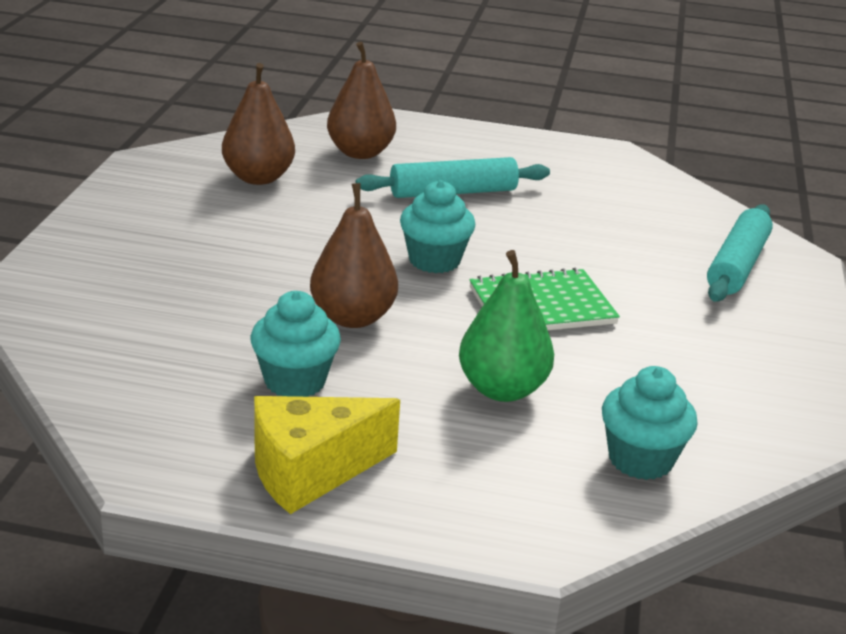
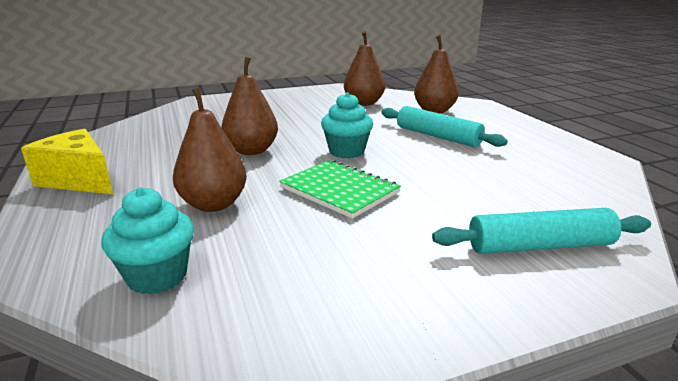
camera: 60 degrees right, 5 degrees down
turquoise cupcake [251,291,341,397] -> none
green pear [459,250,554,402] -> brown pear [173,88,247,212]

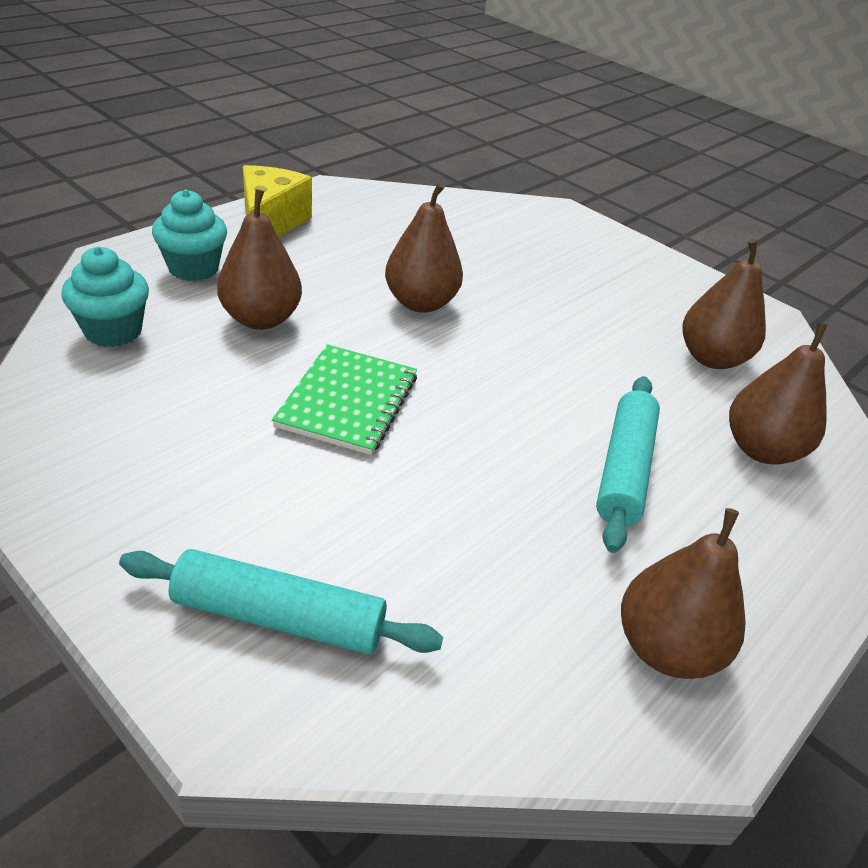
camera: 60 degrees right, 15 degrees up
turquoise cupcake [321,92,373,158] -> turquoise cupcake moved to [152,189,227,281]
turquoise rolling pin [432,208,651,254] -> turquoise rolling pin turned 45 degrees counterclockwise [119,549,443,654]
none -> brown pear [621,508,746,679]

